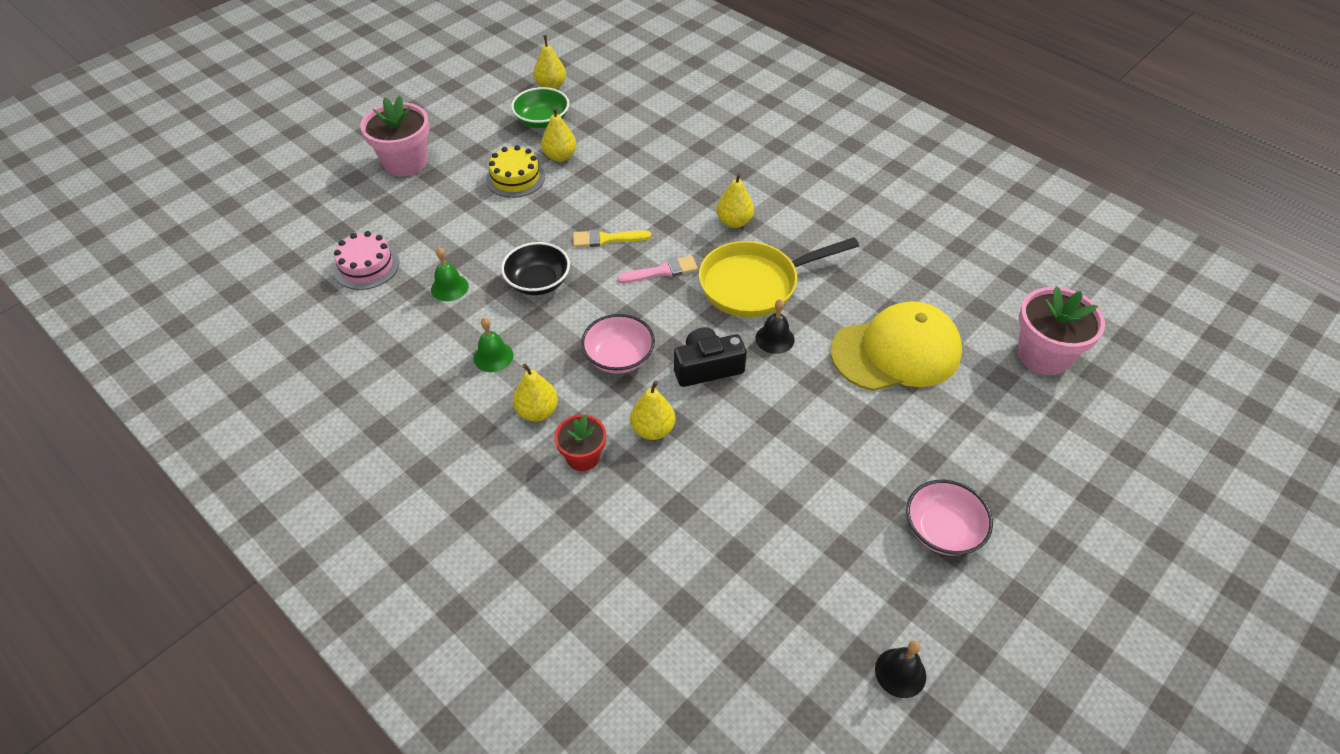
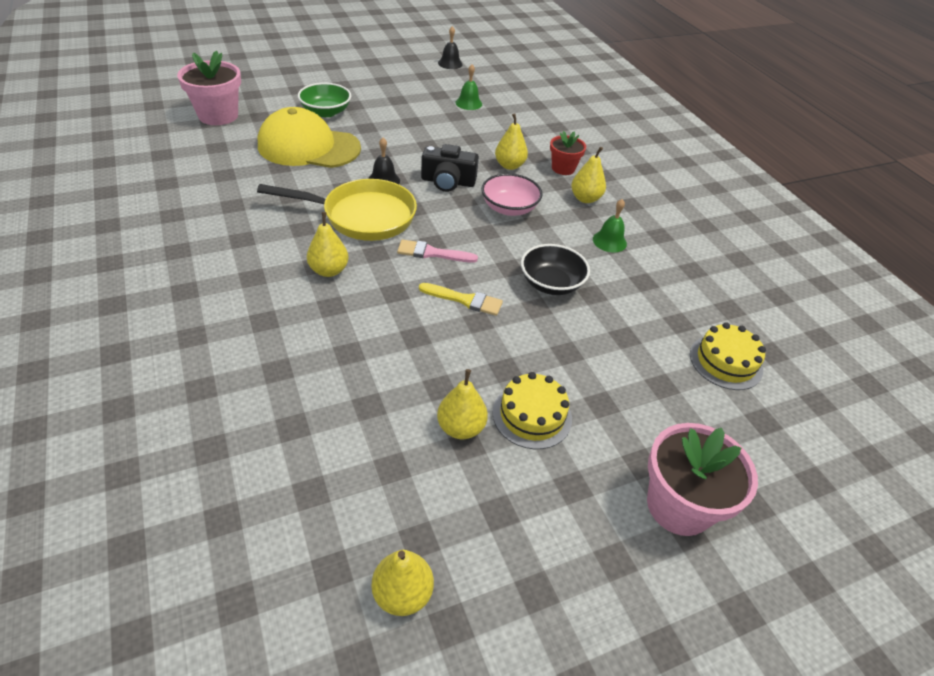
camera: 160 degrees left, 5 degrees down
pink cake [334,231,399,290] -> yellow cake [690,322,766,390]
green bell [431,247,469,301] -> green bell moved to [456,64,482,110]
green bowl [511,87,569,128] -> green bowl moved to [298,83,351,117]
pink bowl [906,480,993,556] -> none

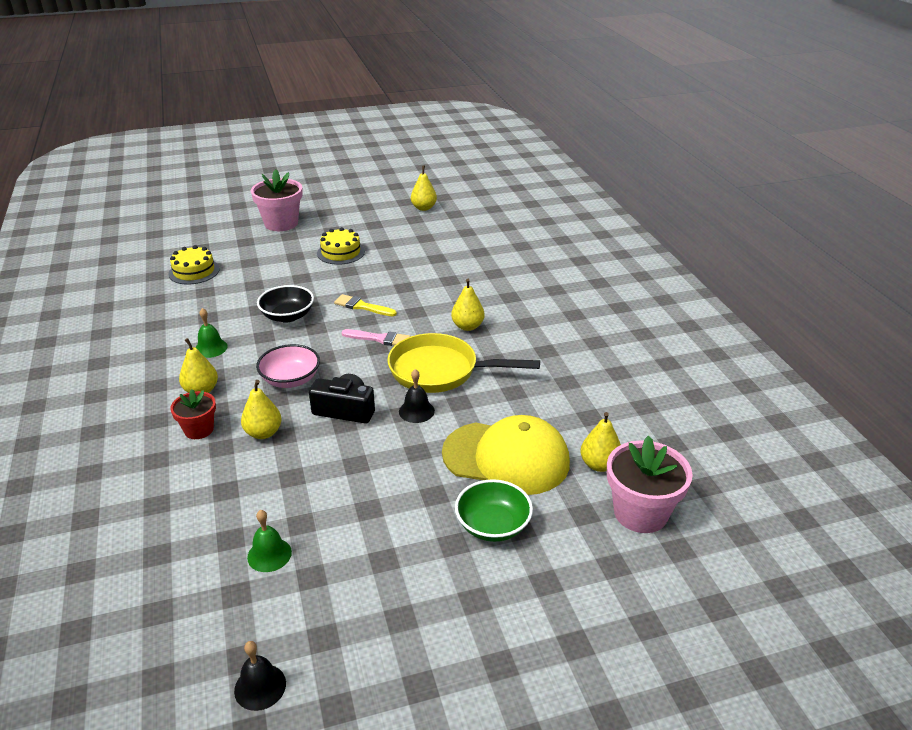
camera: 170 degrees left, 10 degrees down
yellow pear [437,369,488,439] -> yellow pear moved to [580,412,621,472]

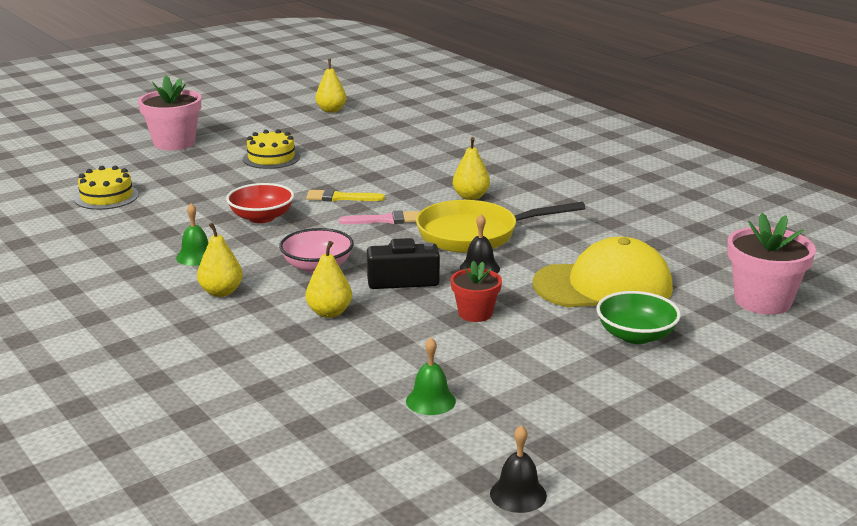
camera: 20 degrees left, 10 degrees down
red flower pot [170,389,216,439] -> red flower pot moved to [451,261,502,322]
black bowl [257,285,314,323] -> red bowl [226,183,294,223]
yellow pear [580,412,621,472] -> none

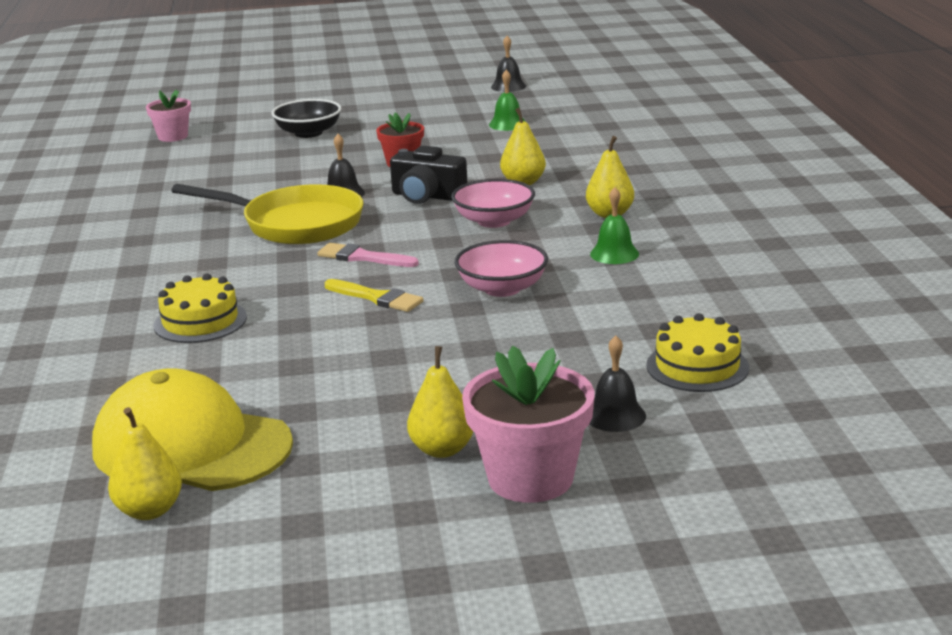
camera: 150 degrees left, 0 degrees up
red bowl [226,183,294,223] -> pink bowl [455,240,548,297]
yellow cake [243,129,300,169] -> yellow cake moved to [154,273,247,343]
yellow pear [453,137,490,200] -> yellow pear moved to [407,346,473,458]
yellow cap [533,237,673,307] -> yellow cap moved to [92,368,293,491]
green bowl [596,291,681,344] -> black bowl [271,99,341,138]
pink flower pot [727,213,816,315] -> pink flower pot [146,90,191,142], size x0.60
none -> black bell [590,335,646,432]

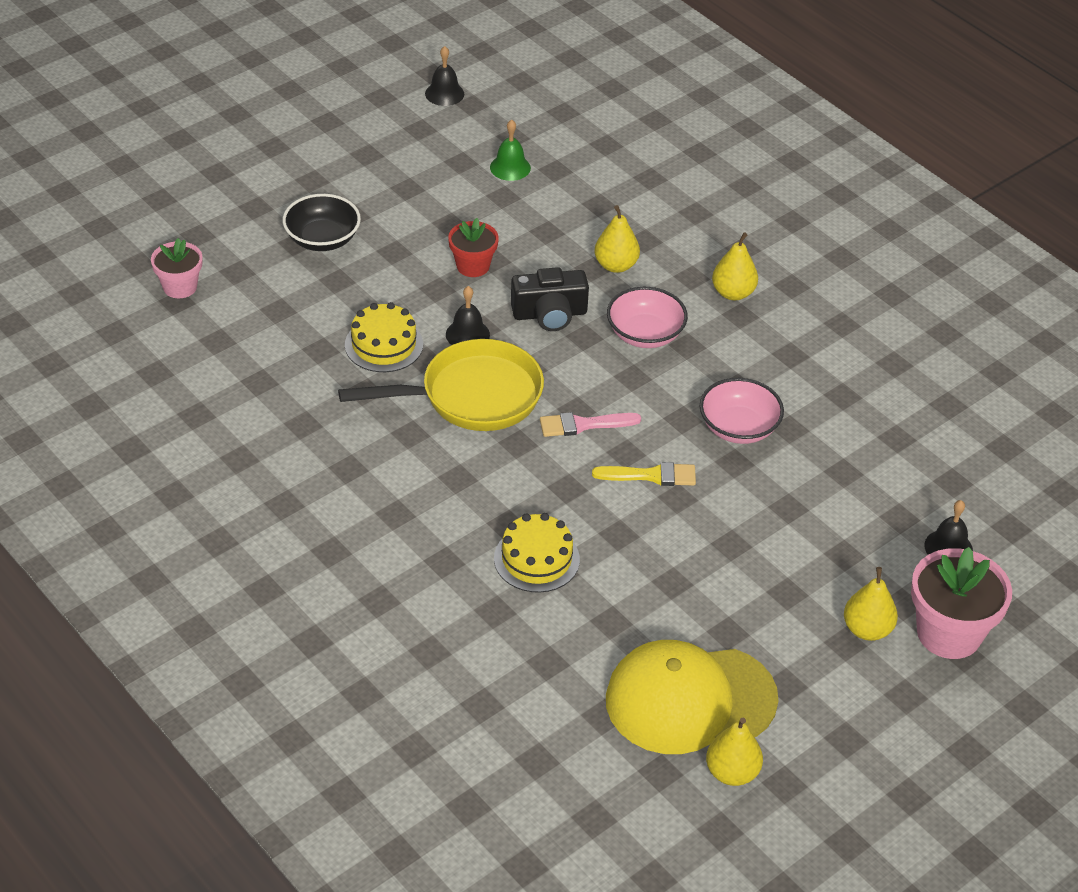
camera: 35 degrees left, 20 degrees up
green bell [590,187,639,264] -> none
yellow cake [646,313,749,392] -> yellow cake moved to [345,302,423,372]

